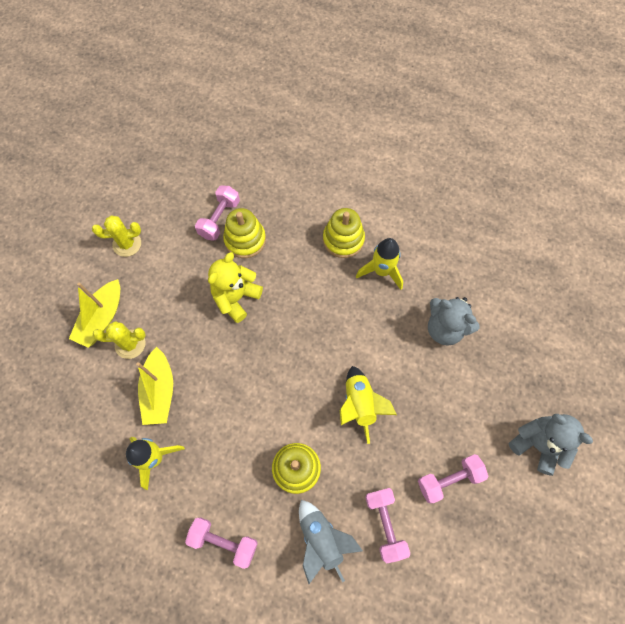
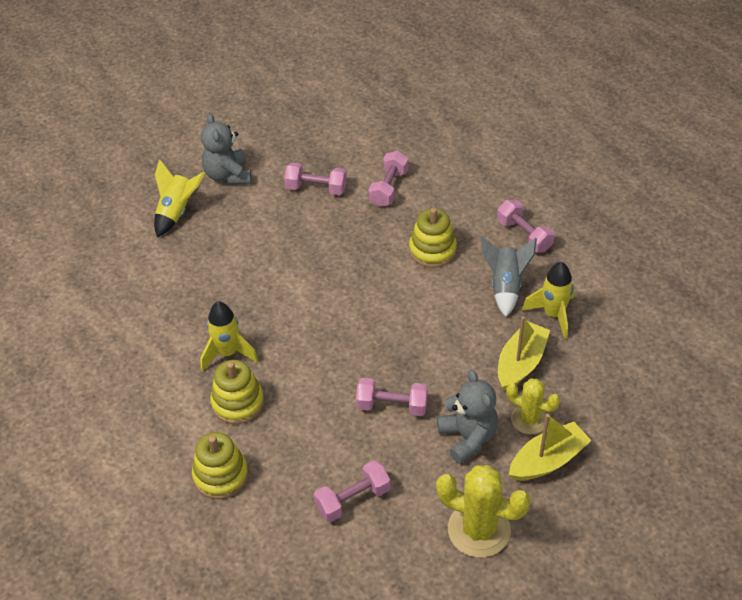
camera: 145 degrees left, 20 degrees down
yellow cactus [92,216,141,257] -> yellow cactus [436,465,531,558], size x1.59
yellow teddy bear [208,252,263,323] -> pink dumbbell [356,378,428,416]
yellow stacking toy [223,208,266,258] -> yellow stacking toy moved to [192,432,248,499]
grey rocket [299,500,363,584] -> grey rocket moved to [481,236,537,317]
yellow rocket [340,366,397,444] -> yellow rocket moved to [154,159,205,237]
grey teddy bear [428,297,480,346] -> grey teddy bear moved to [437,370,498,464]

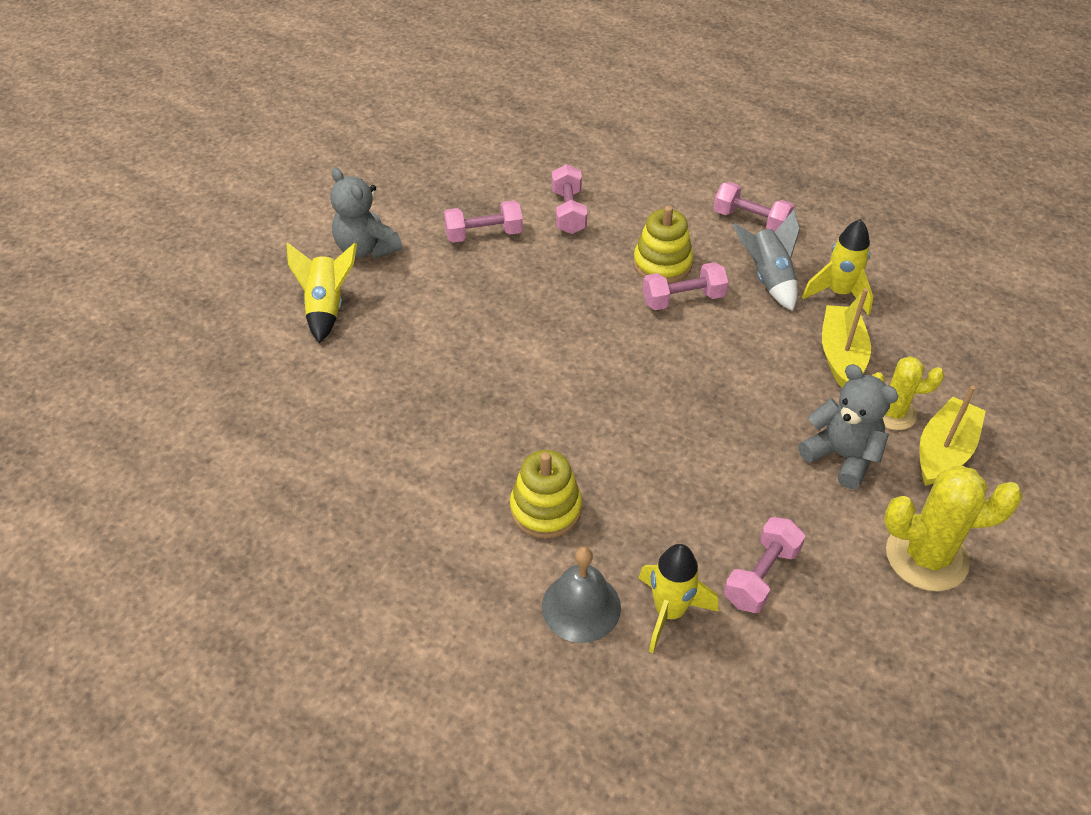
camera: 25 degrees left, 0 degrees up
yellow stacking toy [192,432,248,499] -> grey bell [542,547,621,643]
yellow rocket [200,302,258,372] -> yellow rocket moved to [639,544,718,653]
pink dumbbell [356,378,428,416] -> pink dumbbell moved to [643,262,728,310]

